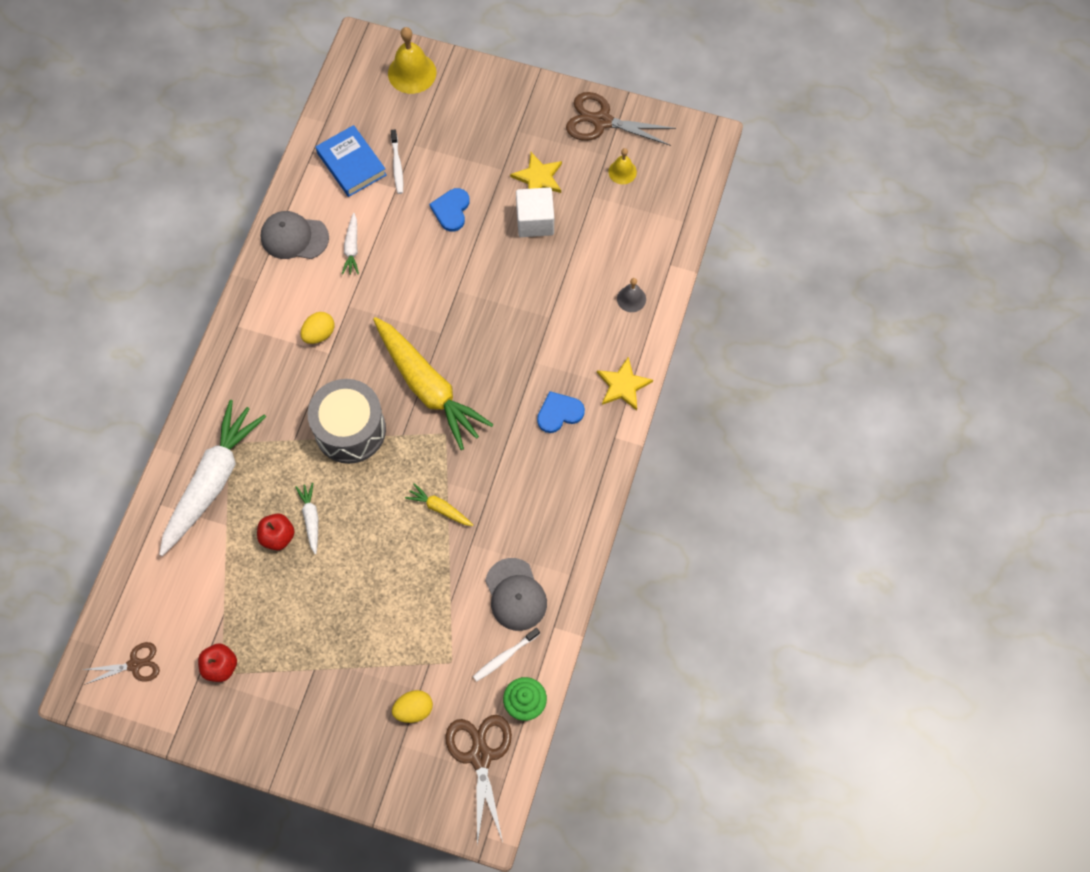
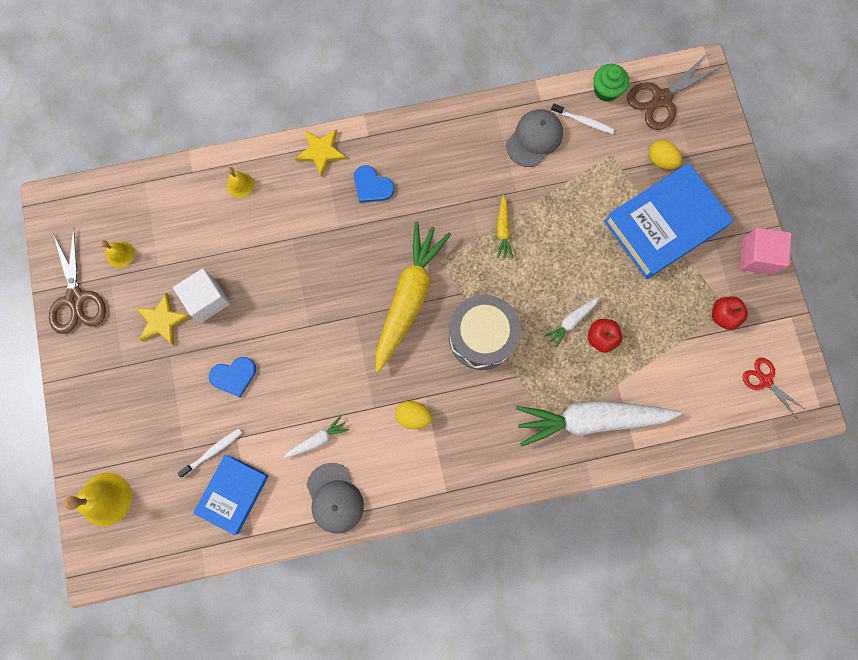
camera: 120 degrees left, 10 degrees up
brown scissors [82,642,160,685] -> red scissors [742,358,805,418]
grey bell [617,278,646,312] -> yellow bell [227,167,254,198]
none -> blue book [604,163,734,279]
none -> pink cube [739,228,792,275]

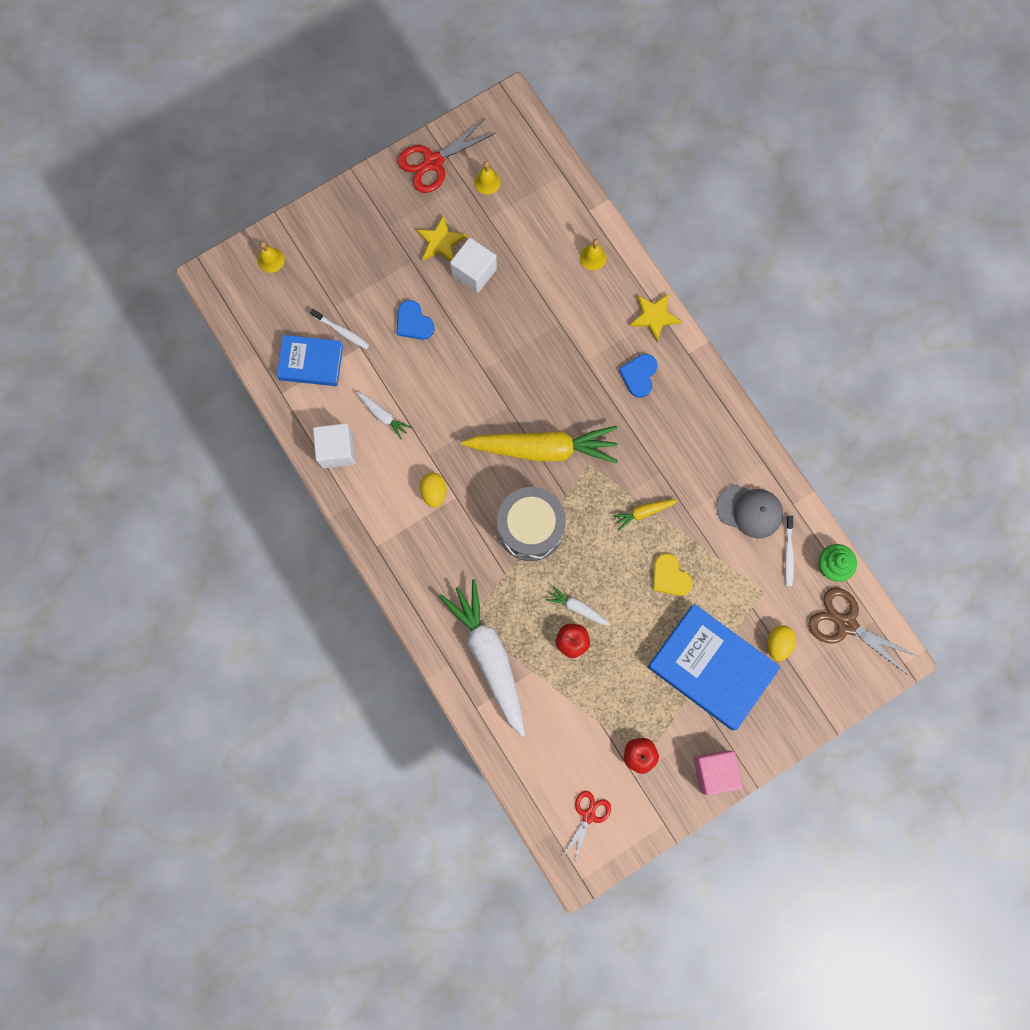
camera: 70 degrees right, 0 degrees up
brown scissors [49,227,106,334] -> red scissors [398,118,497,193]
yellow bell [64,473,132,526] -> yellow bell [258,241,285,273], size x0.57
grey cap [306,463,364,534] -> white cube [313,423,356,468]
none -> yellow heart [652,553,693,596]

